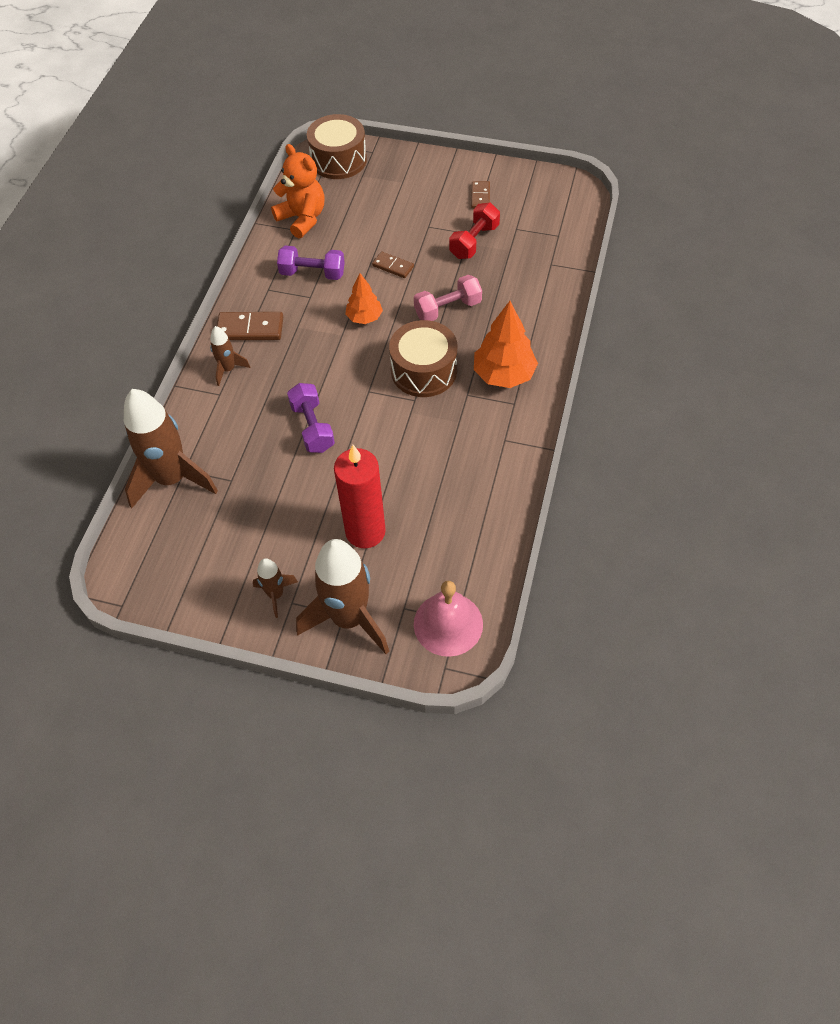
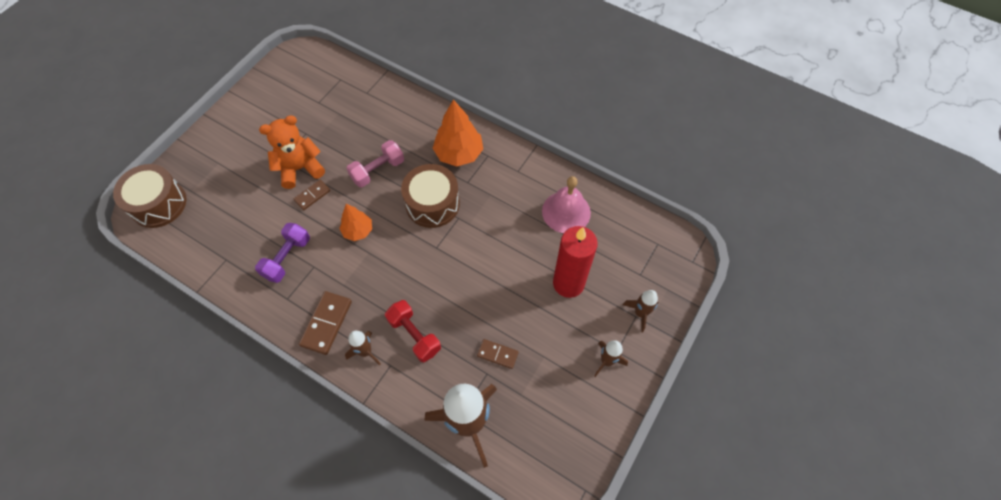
camera: 75 degrees left, 5 degrees up
orange teddy bear [271,144,325,238] -> orange teddy bear moved to [259,115,325,189]
purple dumbbell [287,383,335,453] -> none
brown rocket [296,539,389,654] -> brown rocket [623,290,658,332], size x0.48
pink dumbbell [414,275,482,321] -> pink dumbbell turned 60 degrees clockwise [346,140,404,187]
pink bell [414,581,483,657] -> pink bell moved to [542,176,591,233]
red dumbbell [449,203,500,259] -> red dumbbell moved to [385,300,441,362]
brown domino [471,181,490,209] -> brown domino moved to [477,339,518,369]

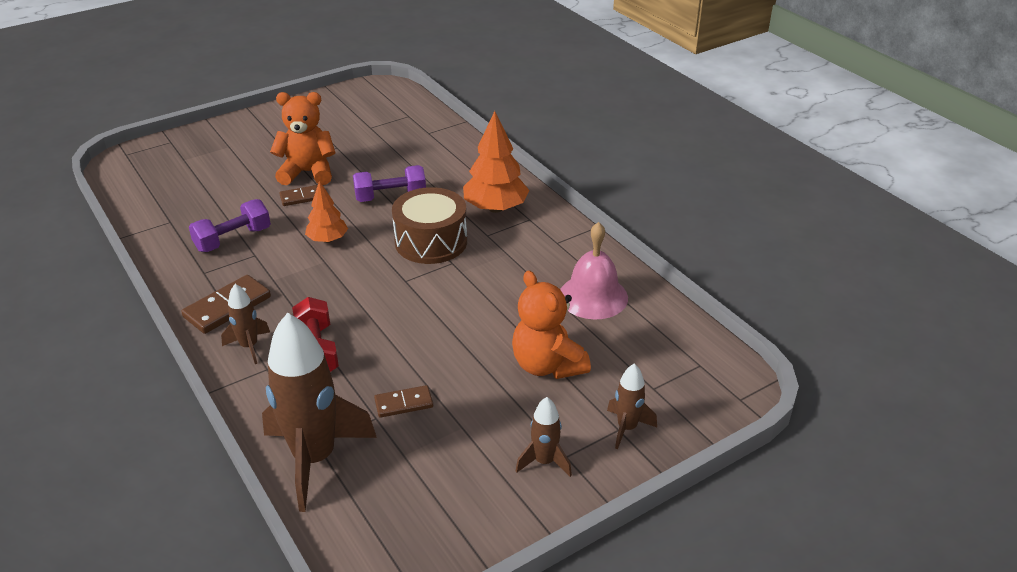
camera: 25 degrees right, 25 degrees down
brown drum [113,164,186,228] -> none
pink dumbbell [346,140,404,187] -> purple dumbbell [353,165,426,202]
brown domino [477,339,518,369] -> brown domino turned 60 degrees counterclockwise [374,385,433,418]
red candle [553,226,598,298] -> orange teddy bear [512,270,591,379]

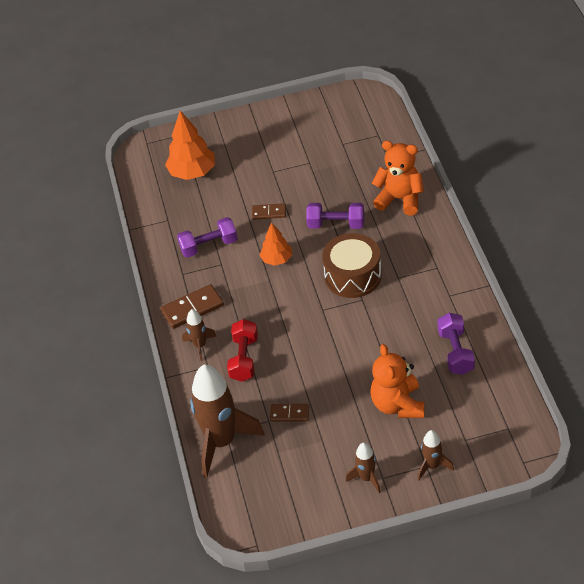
camera: 25 degrees right, 10 degrees up
orange teddy bear [270,92,336,185] -> orange teddy bear moved to [372,141,424,216]
orange tree [463,111,529,213] -> orange tree moved to [165,111,215,180]
pink bell [560,222,628,319] -> purple dumbbell [437,313,475,375]

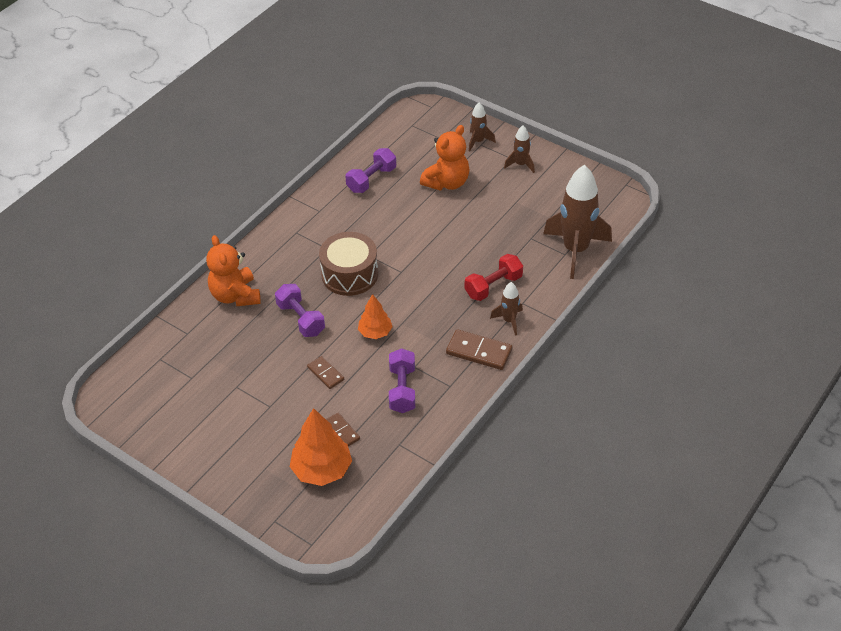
camera: 135 degrees left, 0 degrees up
purple dumbbell [177,217,238,258] -> purple dumbbell turned 60 degrees clockwise [389,348,415,413]
brown domino [270,404,309,421] -> brown domino moved to [326,413,360,447]

